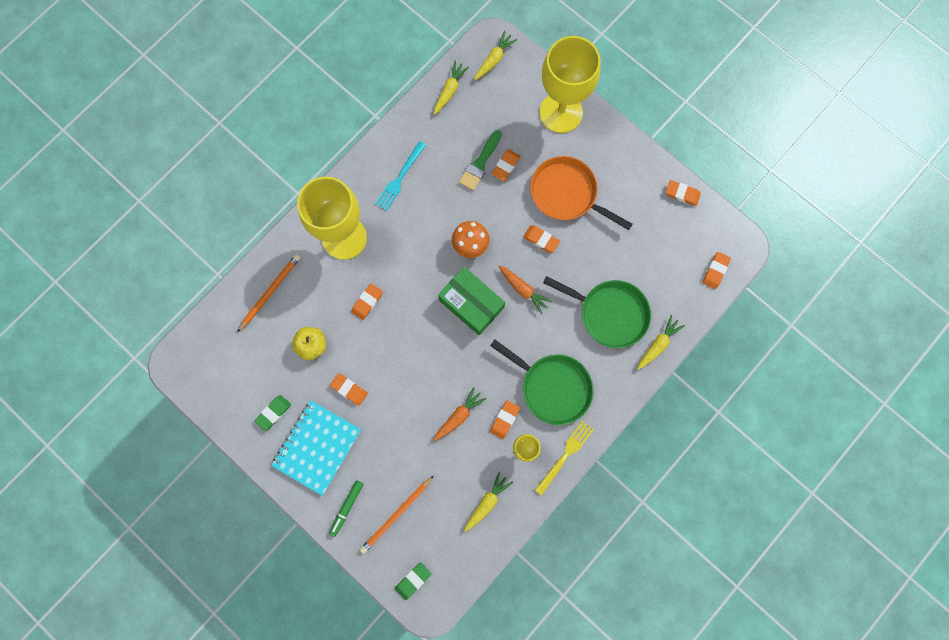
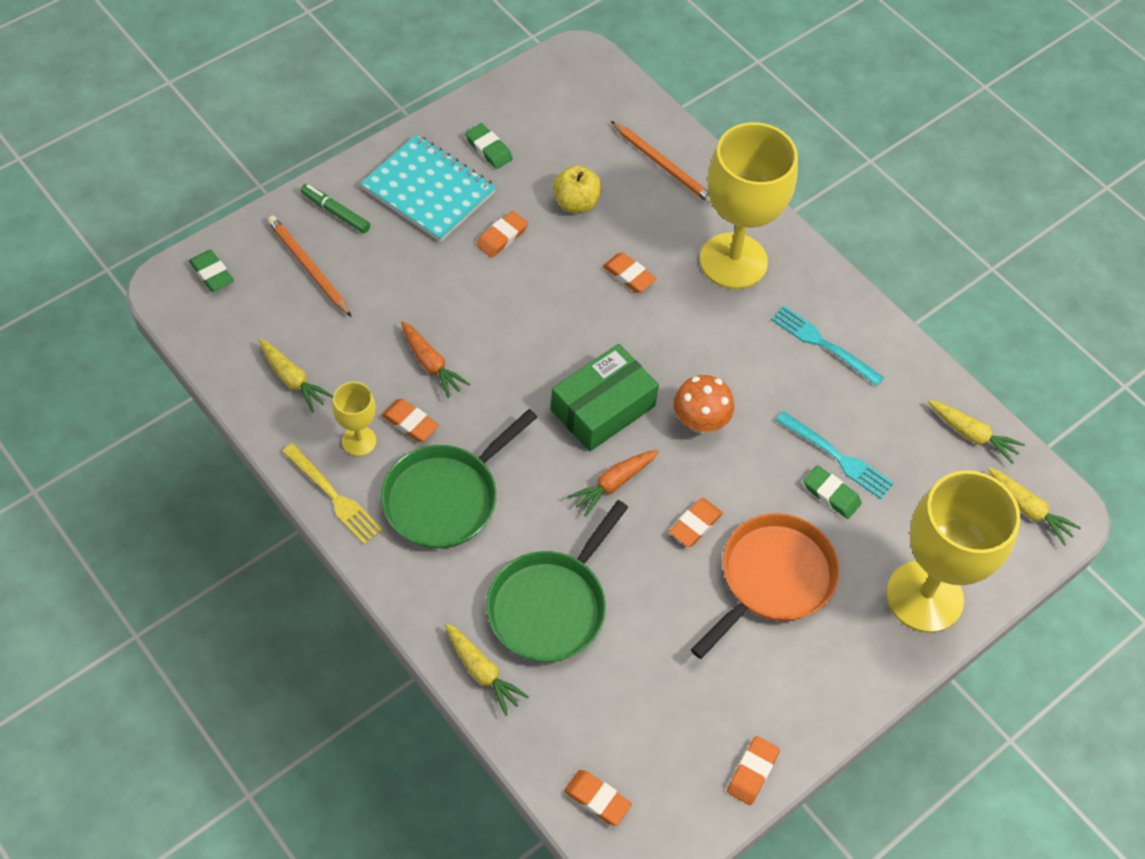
camera: 95 degrees right, 20 degrees down
green brush [459,130,502,191] -> turquoise fork [776,411,894,499]
orange eraser [492,149,521,181] -> green eraser [803,465,862,519]

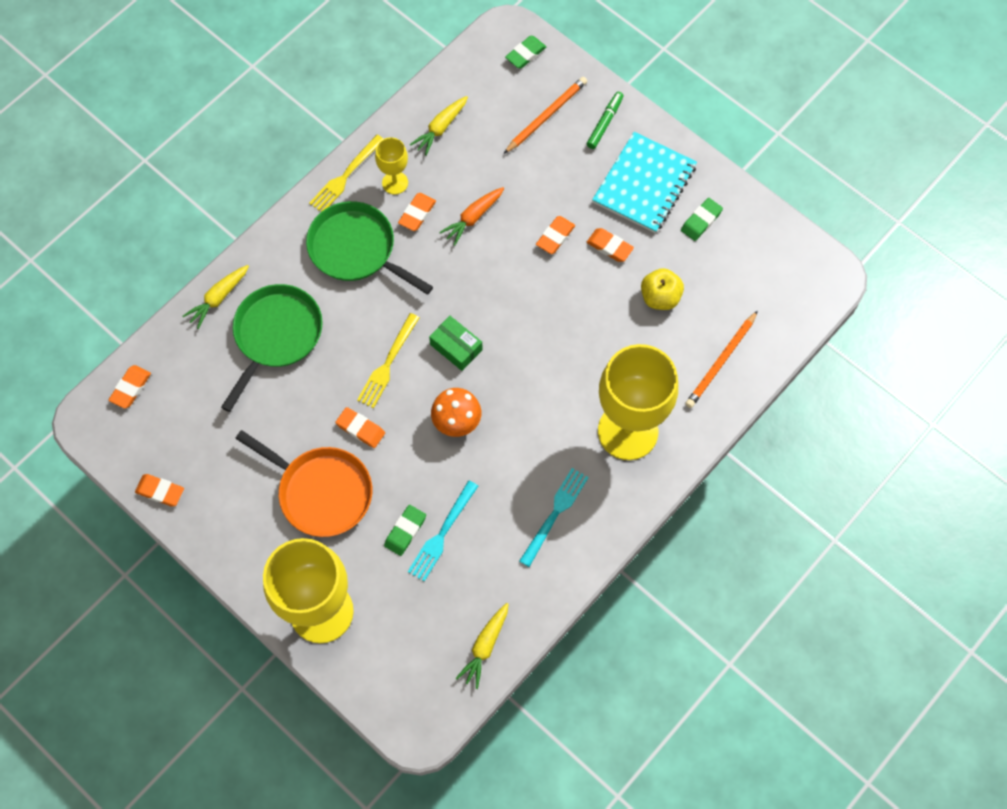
camera: 85 degrees right, 10 degrees up
green pan [486,500,628,662] -> green pan turned 90 degrees clockwise [221,284,323,412]
green box [551,344,659,451] -> green box [429,316,483,371], size x0.62
orange carrot [568,450,659,517] -> yellow fork [357,313,420,408]
orange eraser [603,253,656,293] -> orange eraser moved to [536,216,575,254]
yellow carrot [988,467,1081,546] -> none

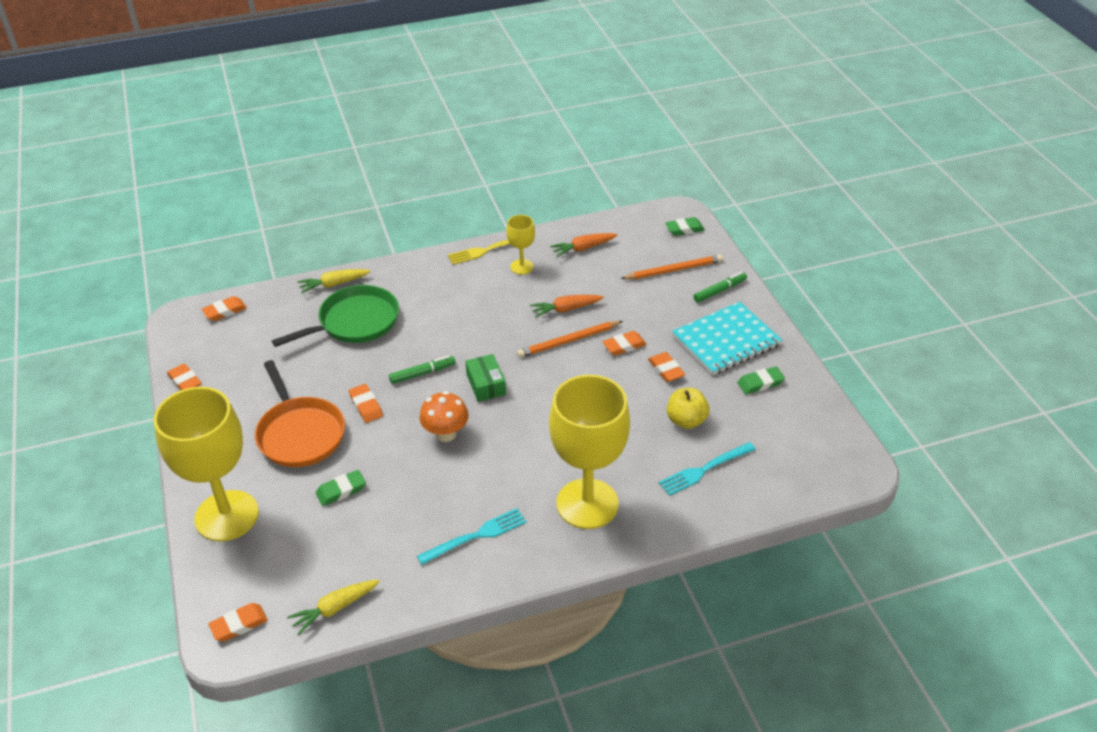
camera: 30 degrees right, 25 degrees down
green pan [306,201,433,295] -> none
yellow fork [357,313,420,408] -> green marker [389,355,456,384]
orange eraser [398,193,436,231] -> orange eraser moved to [208,603,268,641]
turquoise fork [408,480,478,581] -> turquoise fork moved to [659,442,756,496]
yellow carrot [410,96,468,156] -> orange carrot [550,233,617,257]
orange pencil [685,310,758,408] -> orange pencil moved to [517,321,623,358]

